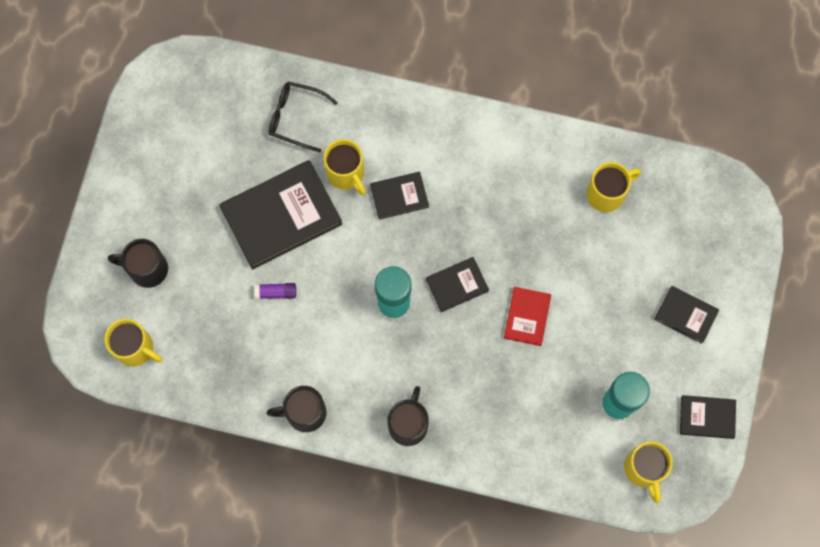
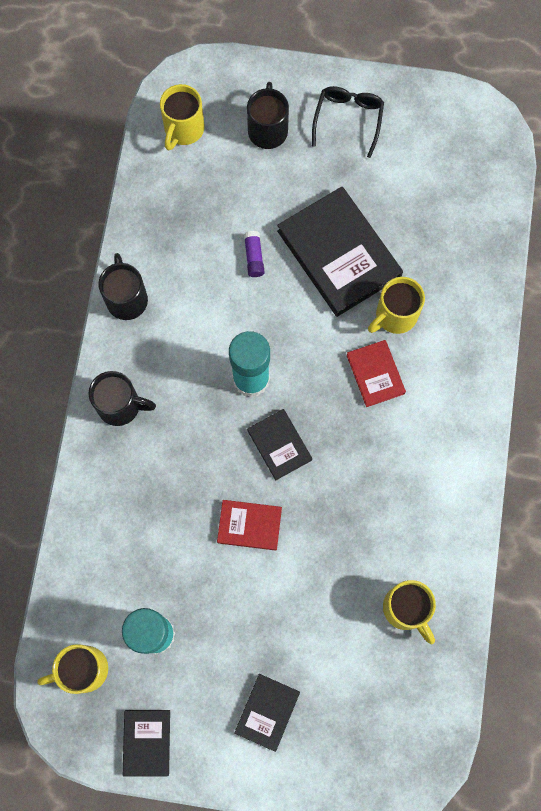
camera: 85 degrees right, 0 degrees up
black glasses [269,81,338,152] -> black glasses moved to [312,86,384,158]
black book [370,172,429,220] -> red book [347,340,406,407]

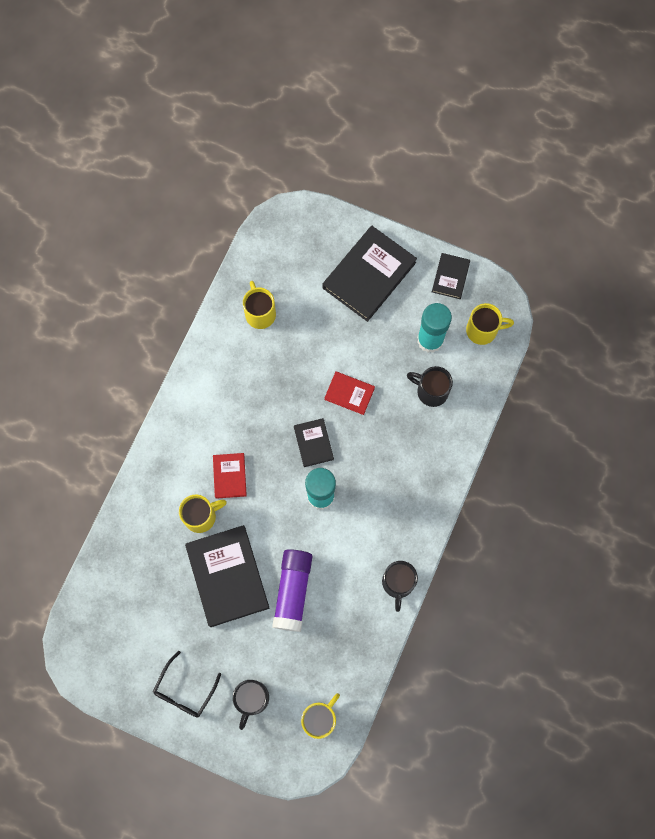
camera: 165 degrees left, 0 degrees up
black mug [88,371,156,426] -> black mug moved to [407,366,453,407]
black book [234,674,300,752] -> black book [322,226,417,322], size x1.94
purple glue stick [244,231,265,277] -> purple glue stick [272,549,312,632], size x2.25

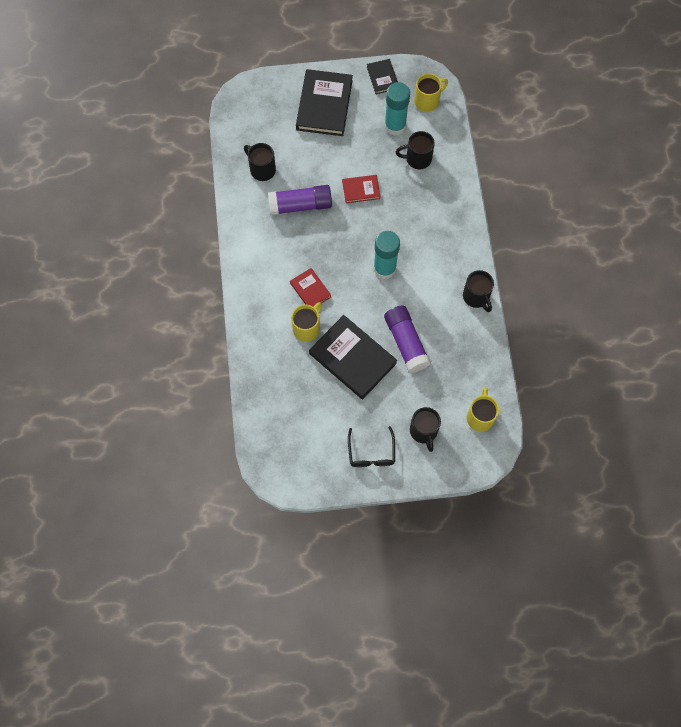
camera: 30 degrees left, 5 degrees down
yellow mug [243,281,276,329] -> black mug [244,143,276,181]
black book [294,418,334,467] -> none
none -> purple glue stick [268,185,332,215]

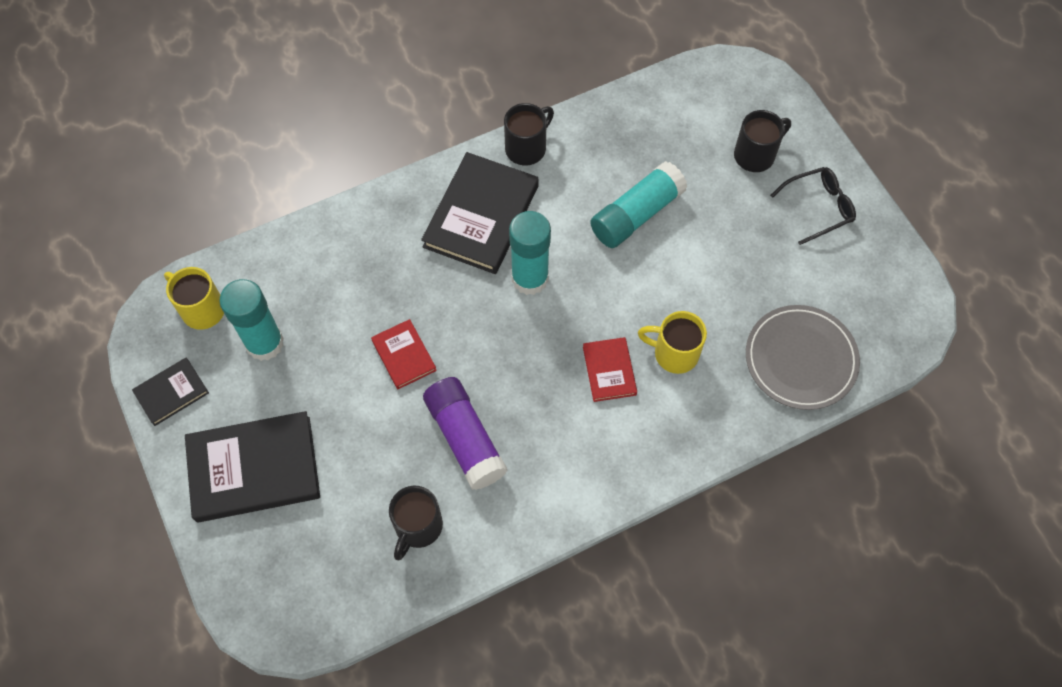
camera: 110 degrees left, 5 degrees down
red book [290,268,331,306] -> red book turned 45 degrees counterclockwise [583,337,637,402]
black book [309,315,397,400] -> black book moved to [421,152,539,274]
purple glue stick [384,306,431,373] -> turquoise glue stick [590,161,687,248]
black mug [396,131,435,169] -> none
yellow mug [467,388,499,432] -> none
none -> grey plate [746,305,860,410]

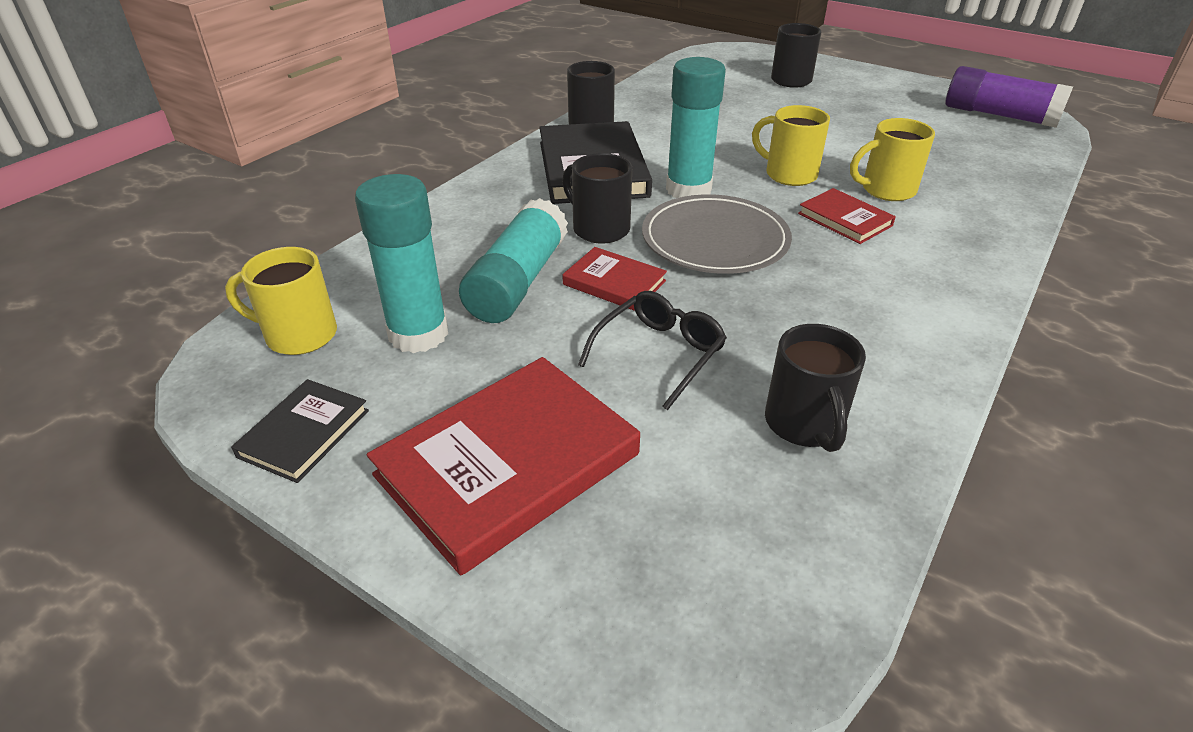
camera: 30 degrees left, 25 degrees down
black book [185,411,320,523] -> red book [367,357,640,575]
purple glue stick [423,377,508,490] -> purple glue stick moved to [945,66,1073,128]
turquoise glue stick [590,161,687,248] -> turquoise glue stick moved to [459,198,568,323]
grey plate [746,305,860,410] -> grey plate moved to [642,194,792,274]
black glasses [770,167,856,245] -> black glasses moved to [578,291,727,410]
none -> black mug [562,153,632,243]
none -> yellow mug [752,105,830,186]

